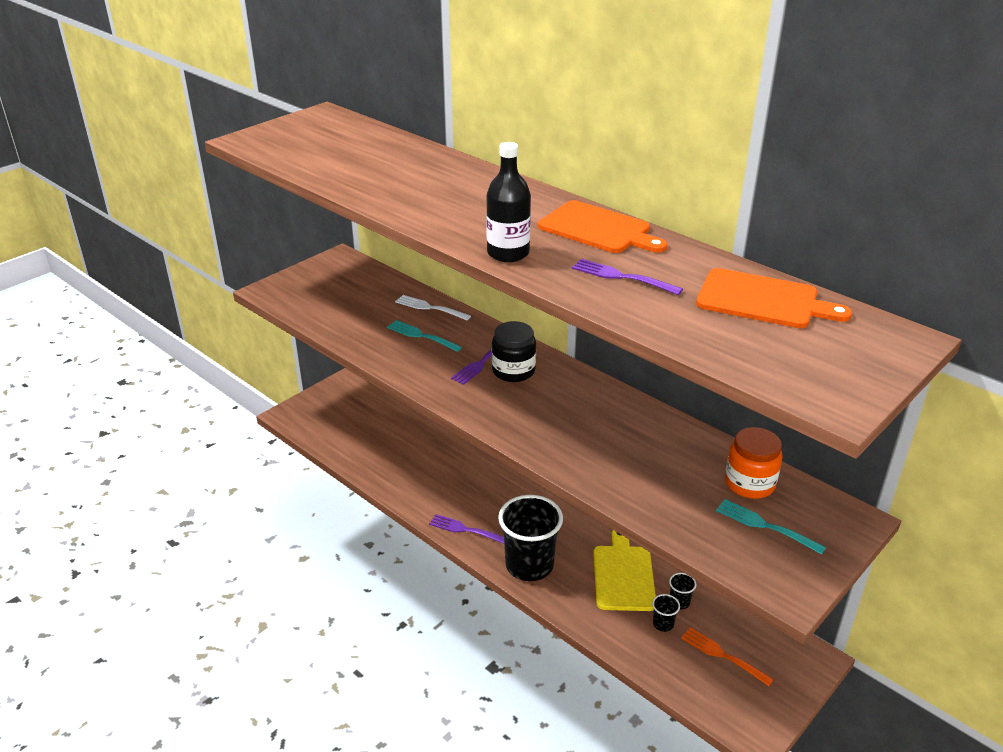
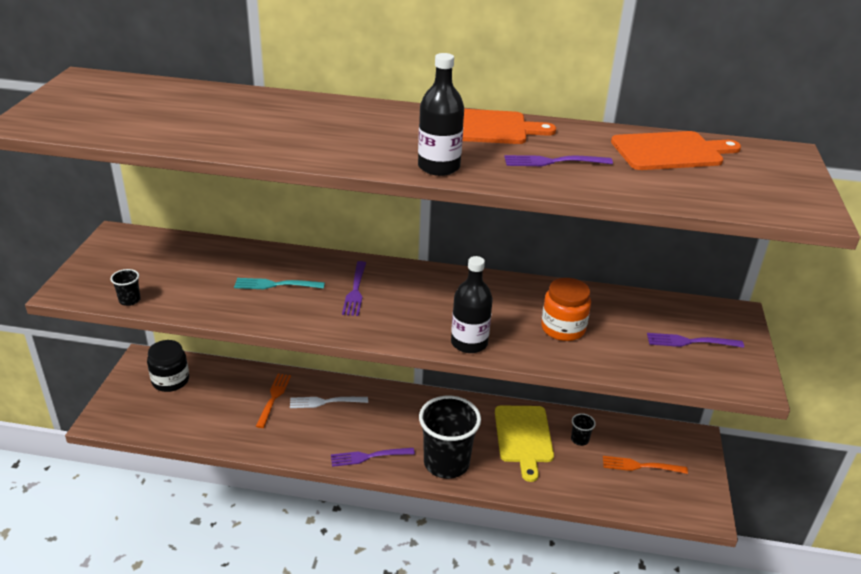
camera: 35 degrees left, 0 degrees up
white fork [395,295,471,320] -> white fork moved to [290,397,368,408]
black jar [492,321,536,382] -> black jar moved to [147,340,189,392]
yellow cutting board [593,530,656,611] -> yellow cutting board turned 150 degrees counterclockwise [495,406,554,482]
black cup [652,594,680,632] -> black cup moved to [111,269,141,306]
turquoise fork [716,499,826,555] -> purple fork [647,333,744,348]
orange jar [725,427,783,499] -> orange jar moved to [541,278,591,341]
none -> orange fork [256,374,291,428]
none -> black bottle [451,256,493,353]

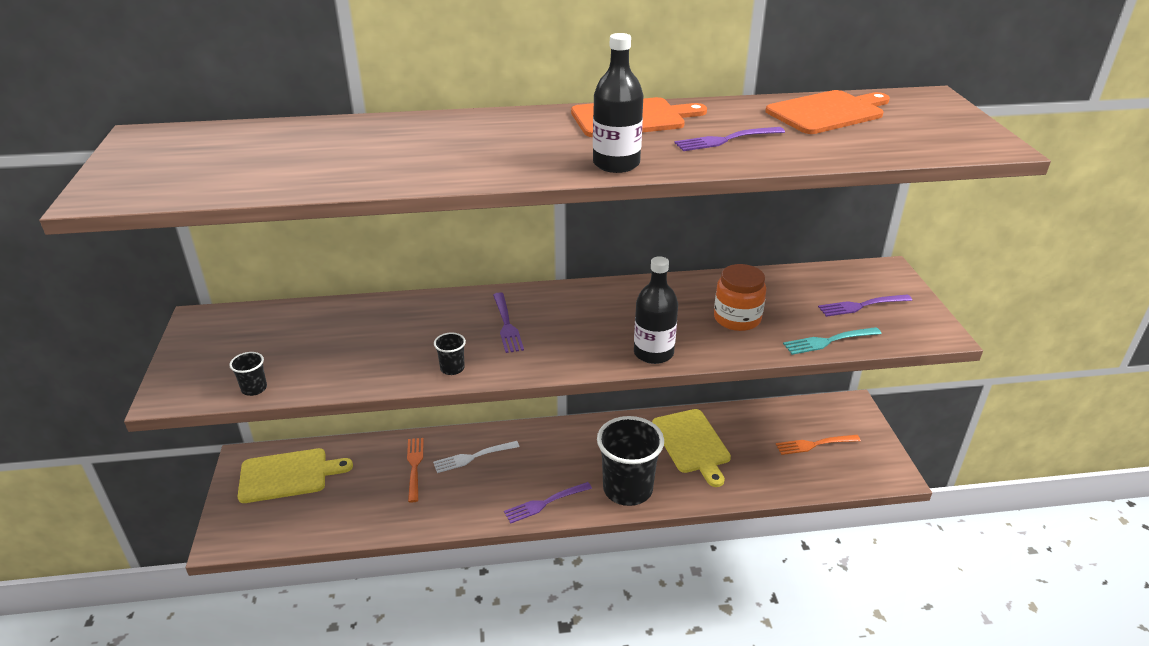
camera: 15 degrees left, 0 degrees up
black jar [147,340,189,392] -> yellow cutting board [238,448,353,503]
turquoise fork [234,278,325,289] -> turquoise fork moved to [783,327,881,355]
black cup [571,413,596,446] -> black cup moved to [434,333,466,375]

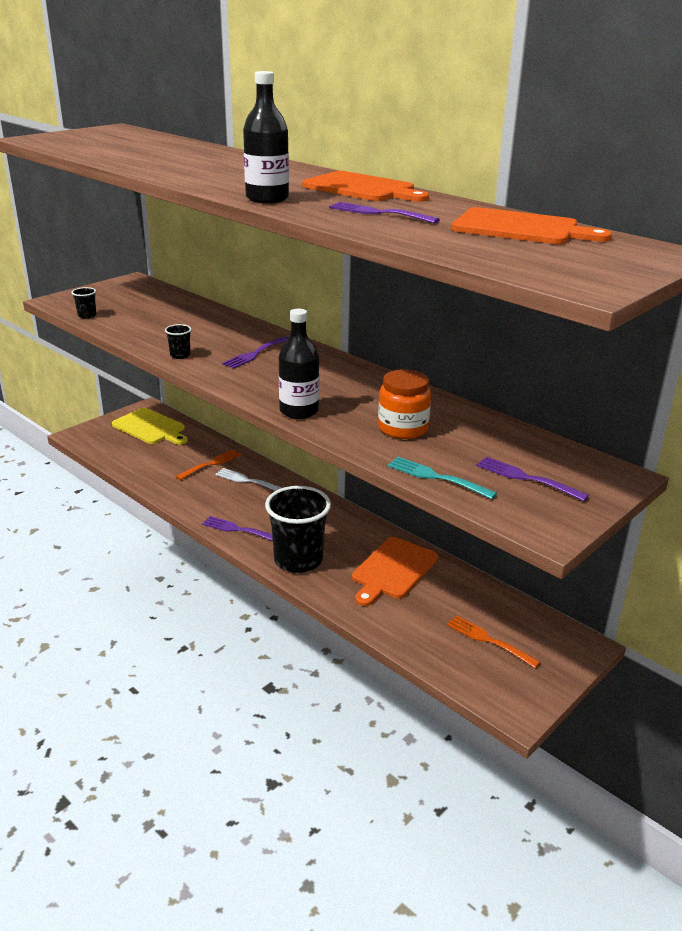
camera: 50 degrees right, 5 degrees down
yellow cutting board [652,409,731,487] -> orange cutting board [352,537,438,606]

